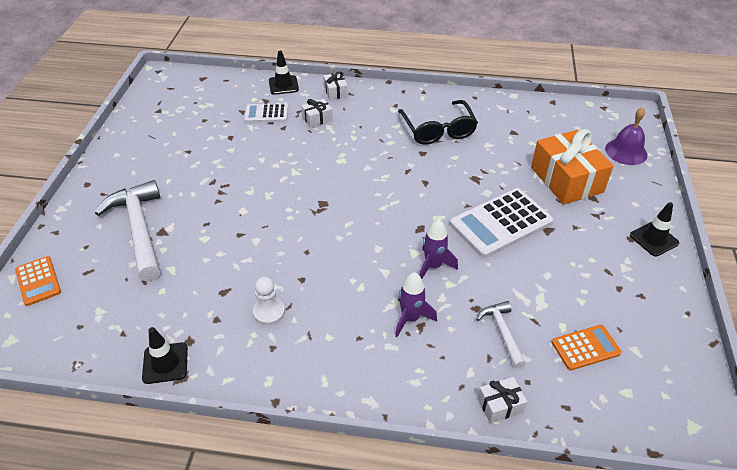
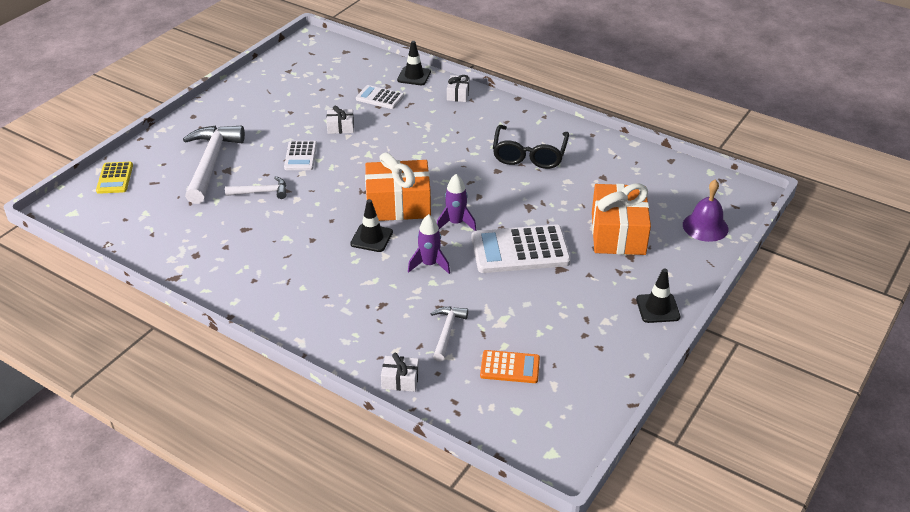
camera: 25 degrees right, 5 degrees down
orange calculator [15,256,61,306] -> yellow calculator [96,162,133,194]
black traffic cone [142,327,188,384] -> black traffic cone moved to [350,199,393,252]
white pawn [253,277,285,325] -> none
white gift [301,99,333,128] -> white gift moved to [326,105,354,134]
purple rocket [395,272,437,337] -> purple rocket moved to [437,174,476,231]
none -> white hammer [225,176,286,199]
none -> white calculator [284,141,317,170]
none -> orange gift [365,152,431,221]

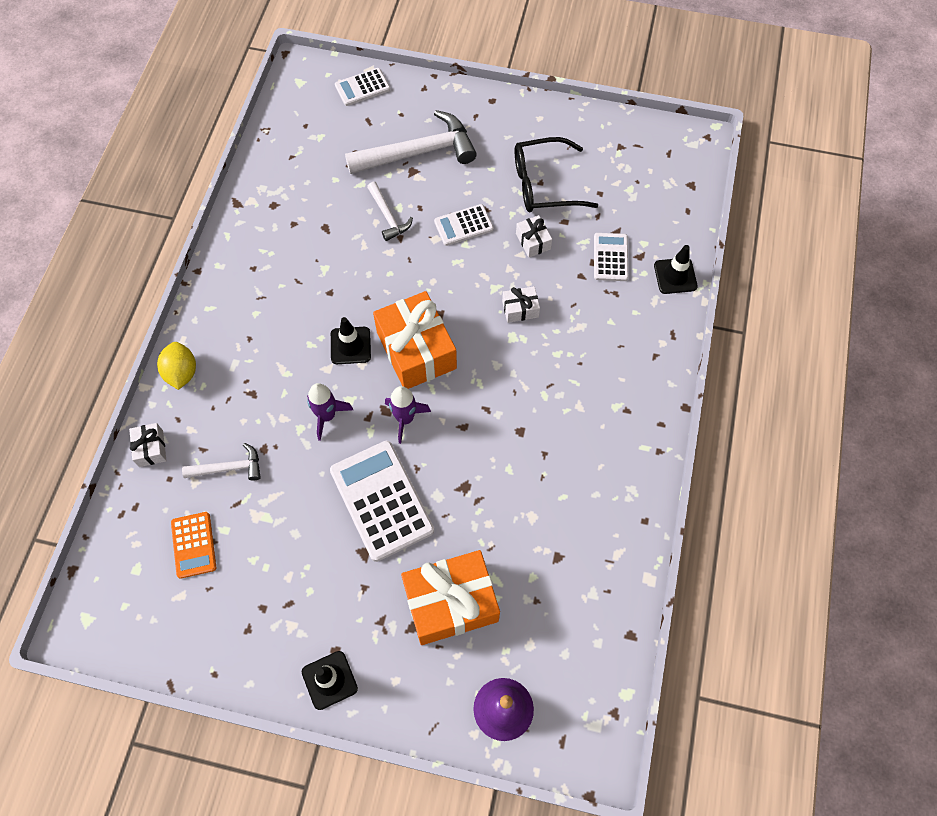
camera: 70 degrees right, 25 degrees up
yellow calculator [96,162,133,194] -> white calculator [335,68,390,106]
white gift [447,75,470,102] -> white gift moved to [502,286,540,323]
black glasses [493,125,569,169] -> black glasses moved to [515,137,598,212]
none -> yellow lemon [157,342,196,390]

